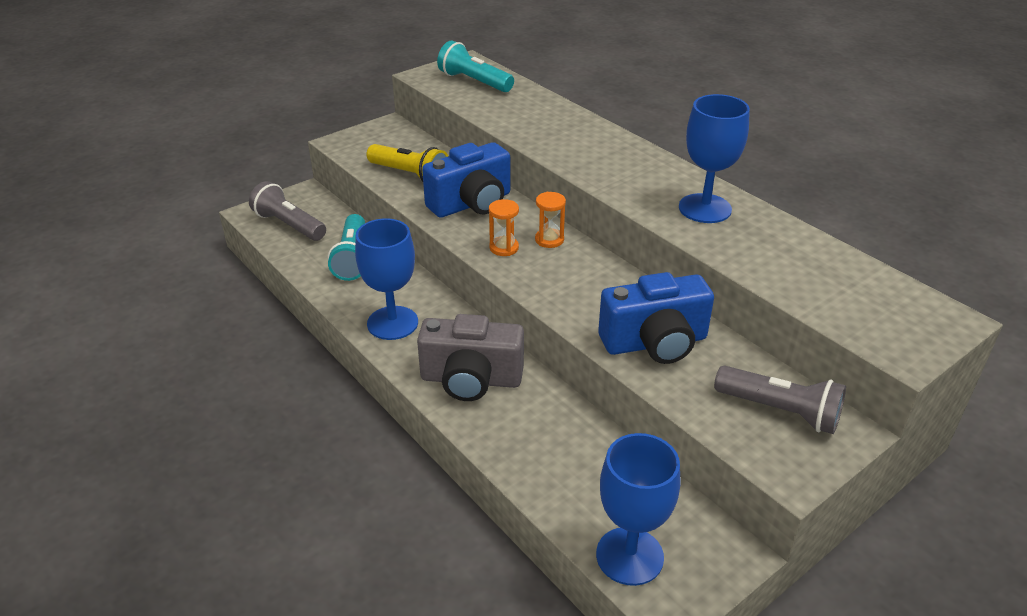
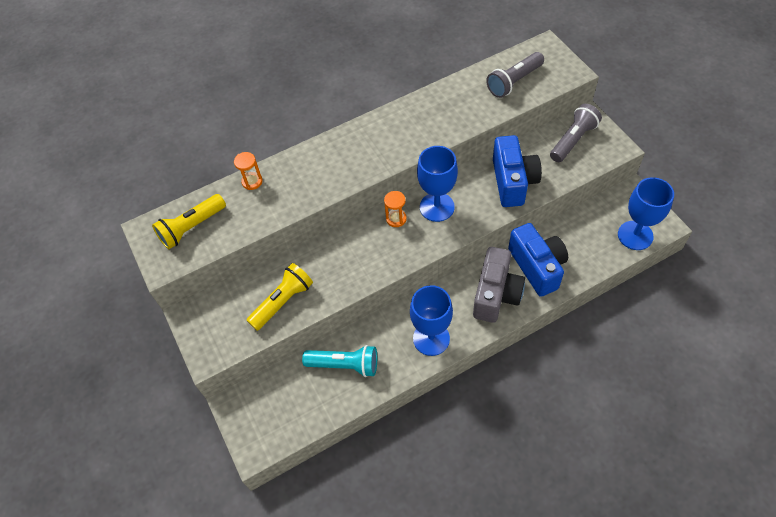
camera: 75 degrees left, 20 degrees up
grey flashlight [249,181,326,241] -> grey flashlight moved to [486,52,544,98]
blue camera [422,142,510,218] -> blue camera moved to [508,223,568,297]
turquoise flashlight [437,41,514,92] -> yellow flashlight [152,194,226,249]
orange hourglass [489,199,519,256] -> orange hourglass moved to [234,152,263,190]
blue goblet [679,94,750,223] -> blue goblet moved to [417,146,458,222]

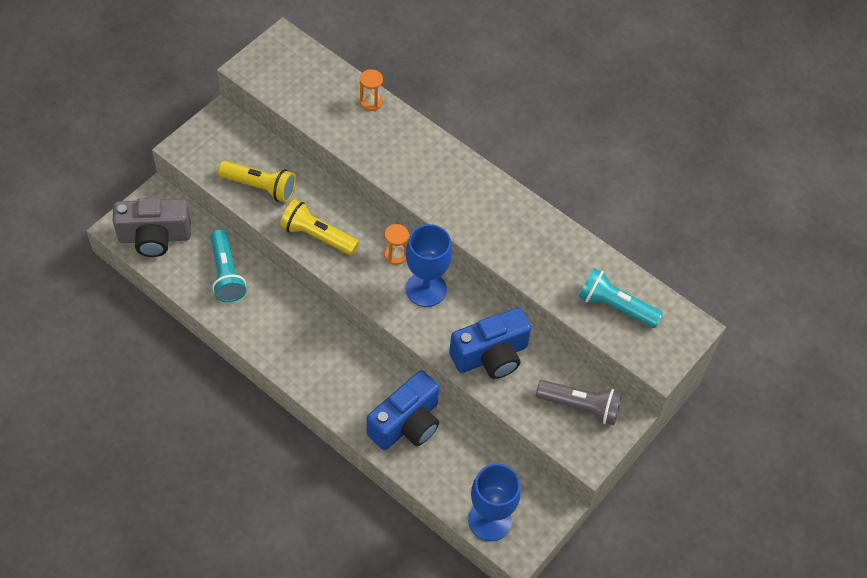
camera: 60 degrees right, 0 degrees up
yellow flashlight [152,194,226,249] -> yellow flashlight moved to [280,199,359,255]
blue goblet [410,285,453,356] -> none
grey camera [473,247,525,323] -> grey camera moved to [112,198,191,257]
grey flashlight [486,52,544,98] -> turquoise flashlight [579,268,663,328]

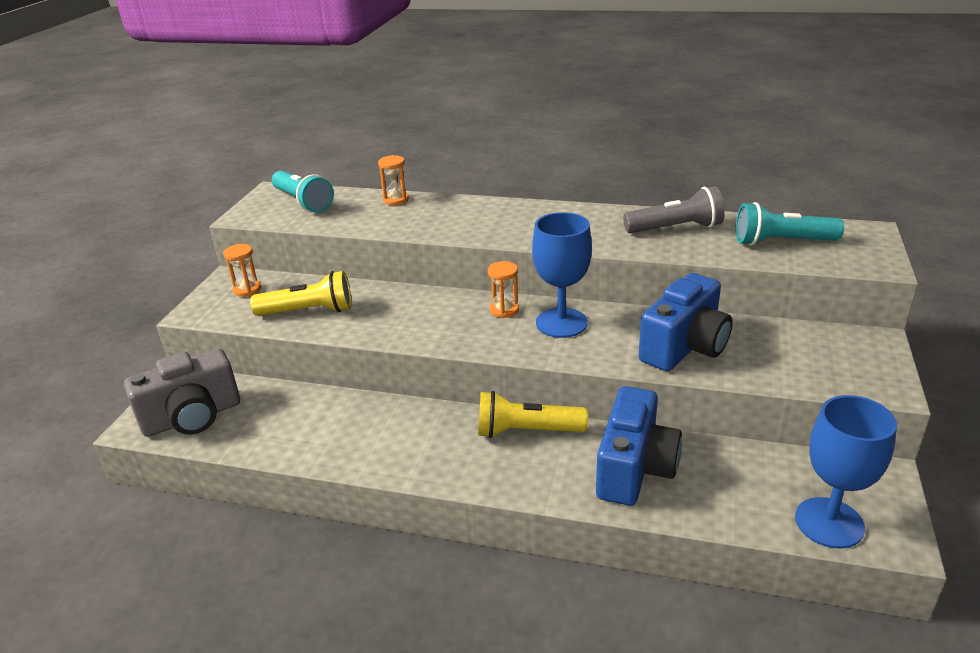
camera: 20 degrees left, 25 degrees down
turquoise flashlight [210,229,246,302] -> turquoise flashlight moved to [272,170,334,213]
yellow flashlight [280,199,359,255] -> yellow flashlight moved to [478,391,588,438]
grey flashlight [536,380,622,425] -> grey flashlight moved to [623,186,725,233]
none -> orange hourglass [223,244,261,297]

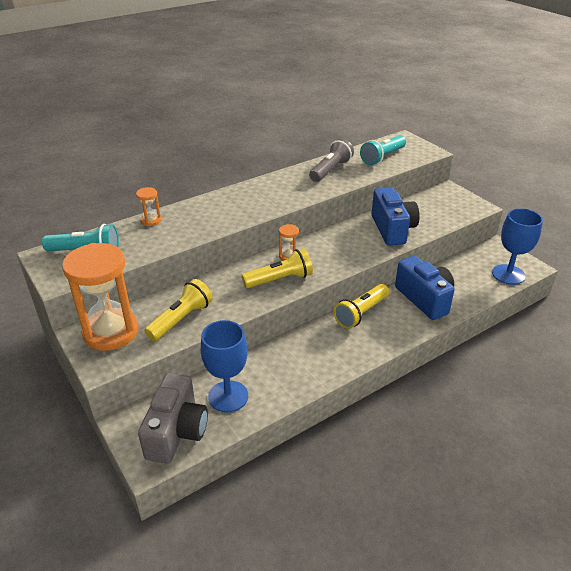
camera: 50 degrees left, 5 degrees up
orange hourglass [223,244,261,297] -> orange hourglass [62,243,139,351], size x2.39
blue goblet [532,212,592,338] -> blue goblet moved to [201,320,248,413]
none -> yellow flashlight [242,248,313,288]

